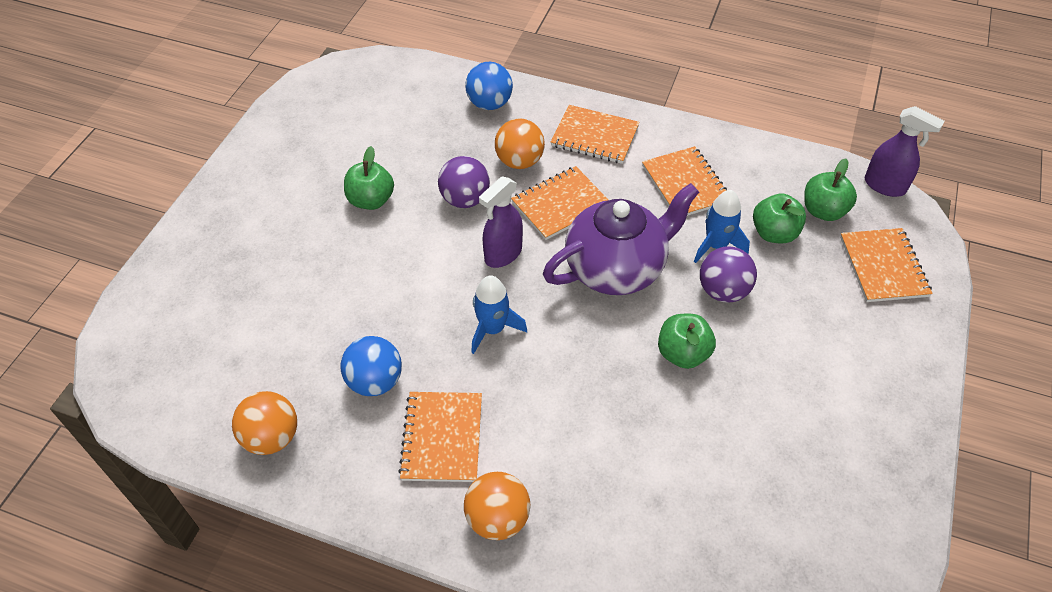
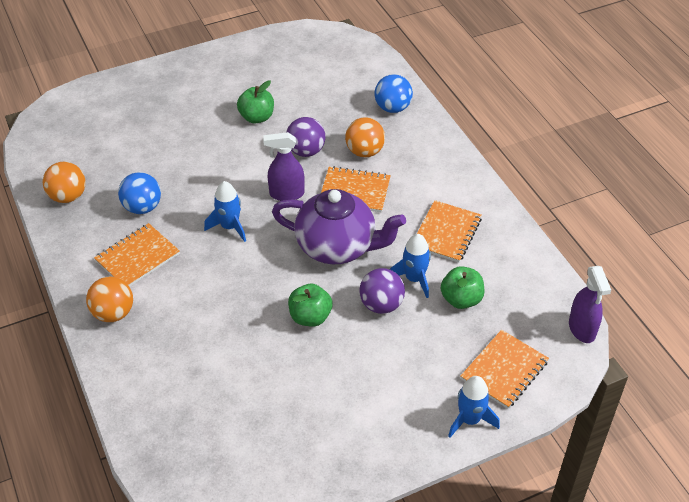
camera: 45 degrees right, 5 degrees down
orange notebook [551,105,640,164] -> none
green apple [804,159,857,221] -> none
none -> blue rocket [448,376,500,438]

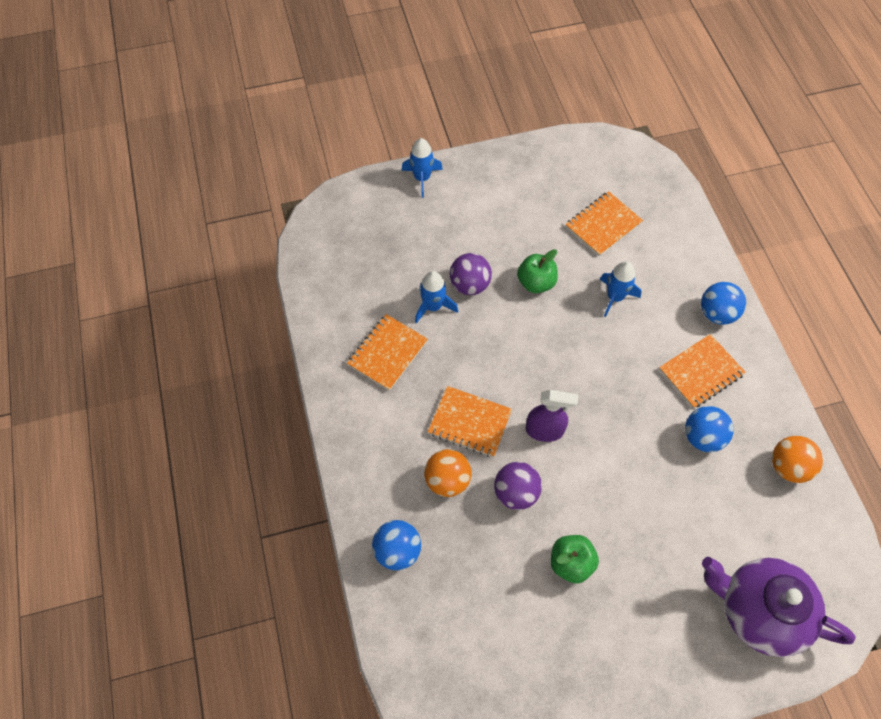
camera: 170 degrees left, 15 degrees up
orange ball [86,277,133,322] -> blue ball [701,282,746,325]
blue rocket [204,181,246,242] -> blue rocket moved to [600,261,642,317]
purple teapot [272,189,406,264] -> purple teapot moved to [702,557,856,657]
green apple [441,266,484,309] -> none
orange notebook [461,330,549,409] -> orange notebook moved to [565,191,643,256]
purple spray bottle [569,266,611,343] -> none

